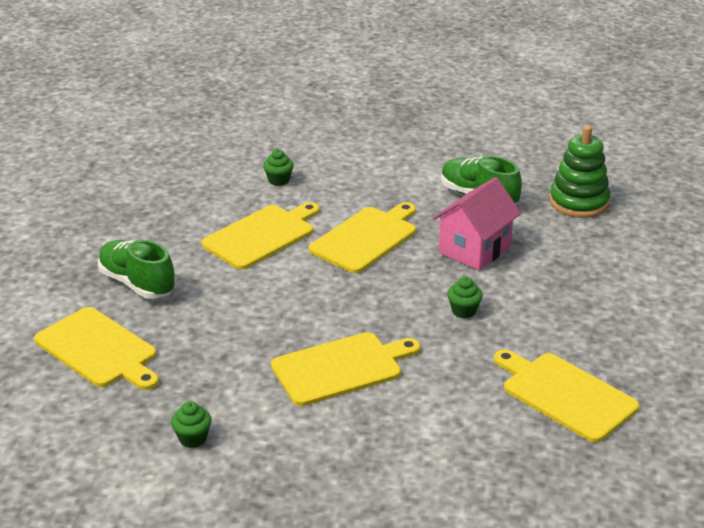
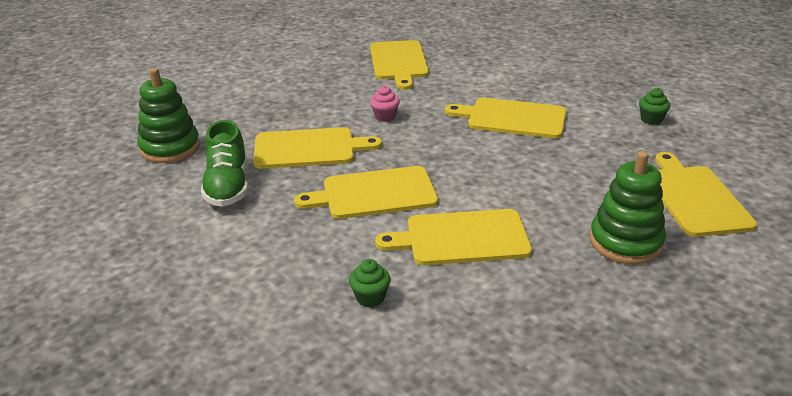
camera: 140 degrees left, 0 degrees up
green shoe [98,240,175,299] -> green stacking toy [590,151,666,264]
pink house [433,177,521,271] -> yellow cutting board [253,127,382,169]
green cupcake [447,277,483,318] -> pink cupcake [370,85,400,122]

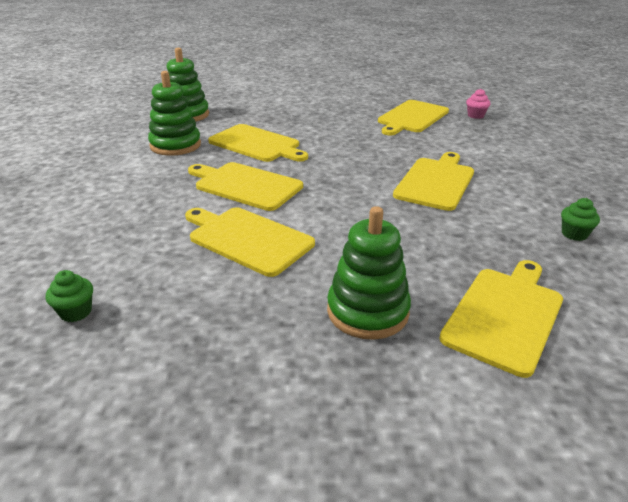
camera: 40 degrees right, 0 degrees up
green shoe [201,120,248,207] -> green stacking toy [148,71,201,156]
green cupcake [349,259,390,307] -> green cupcake moved to [46,270,93,322]
pink cupcake [370,85,400,122] -> pink cupcake moved to [466,89,490,119]
yellow cutting board [445,98,567,139] -> yellow cutting board turned 60 degrees clockwise [393,152,474,211]

